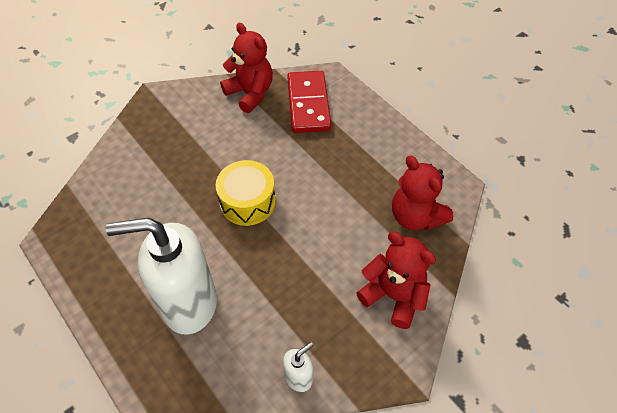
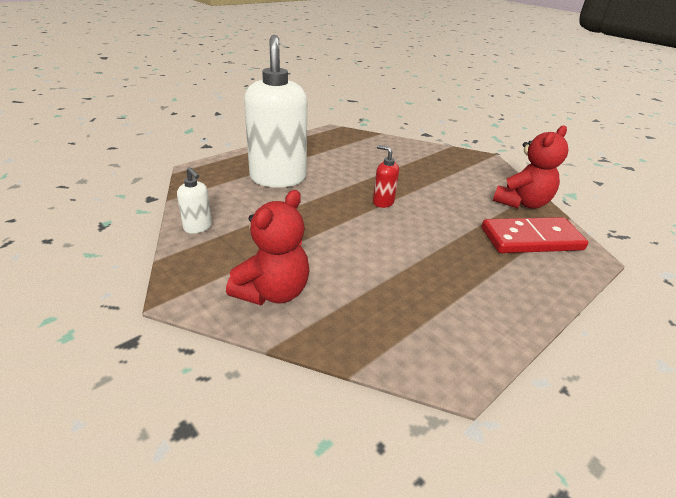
camera: 85 degrees right, 20 degrees down
yellow drum [216,160,276,226] -> red soap dispenser [373,145,399,208]
red teddy bear [392,155,453,230] -> none

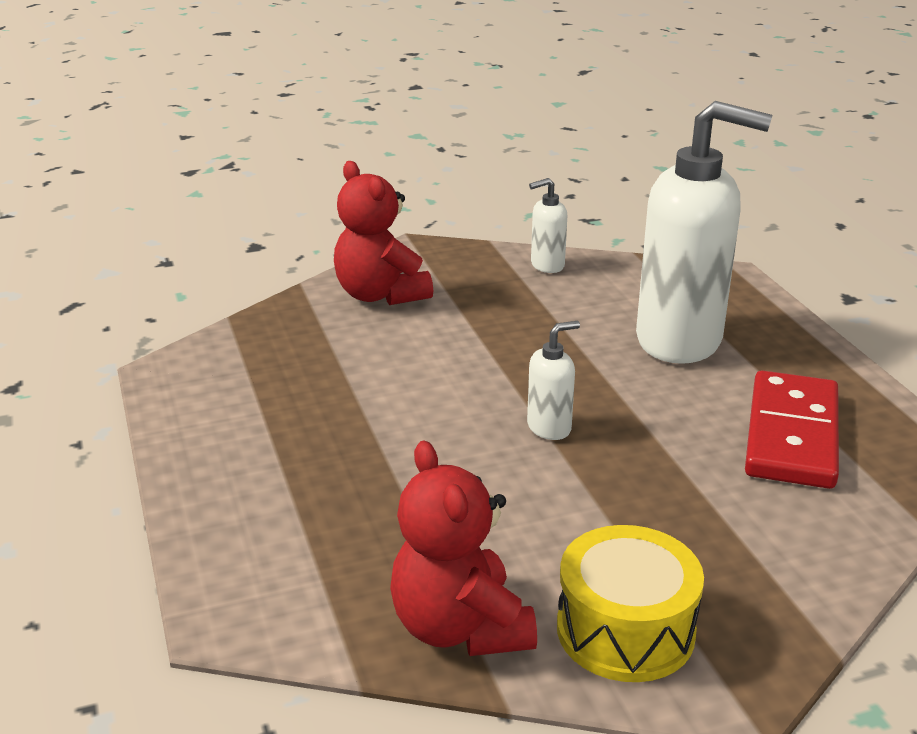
camera: 115 degrees right, 5 degrees down
red soap dispenser [373,145,399,208] -> white soap dispenser [527,321,580,440]
red domino [482,217,588,253] -> red domino moved to [745,370,839,489]
none -> yellow drum [557,525,704,682]

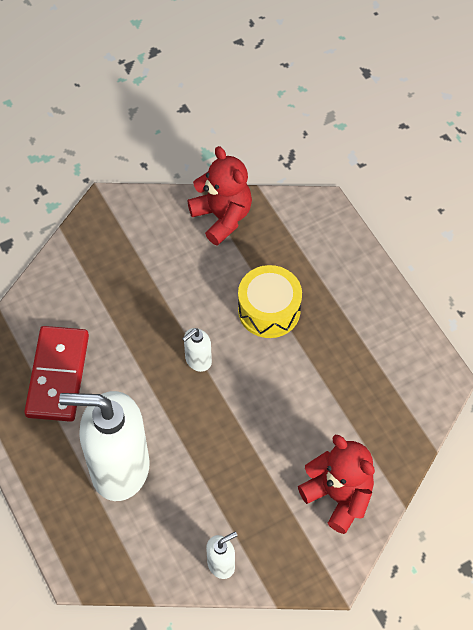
camera: 170 degrees right, 30 degrees up
yellow drum [557,525,704,682] -> yellow drum moved to [238,265,302,338]

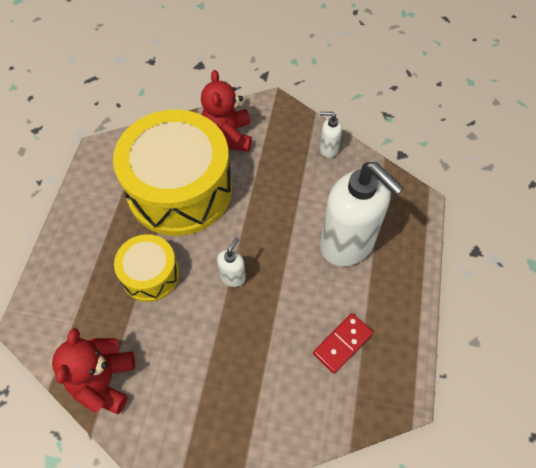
camera: 140 degrees left, 0 degrees up
red domino [24,326,89,422] -> red domino [313,313,373,374], size x0.63
white soap dispenser [182,328,212,372] -> white soap dispenser turned 60 degrees counterclockwise [217,237,245,287]
none -> yellow drum [113,110,232,236]

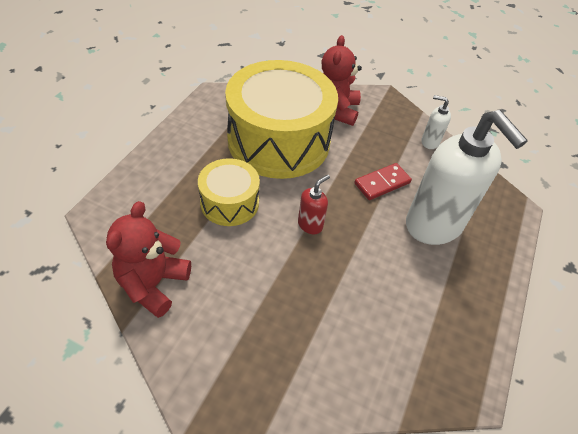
camera: 10 degrees right, 10 degrees down
white soap dispenser [217,237,245,287] -> red soap dispenser [298,175,330,234]
red domino [313,313,373,374] -> red domino moved to [354,163,412,200]

